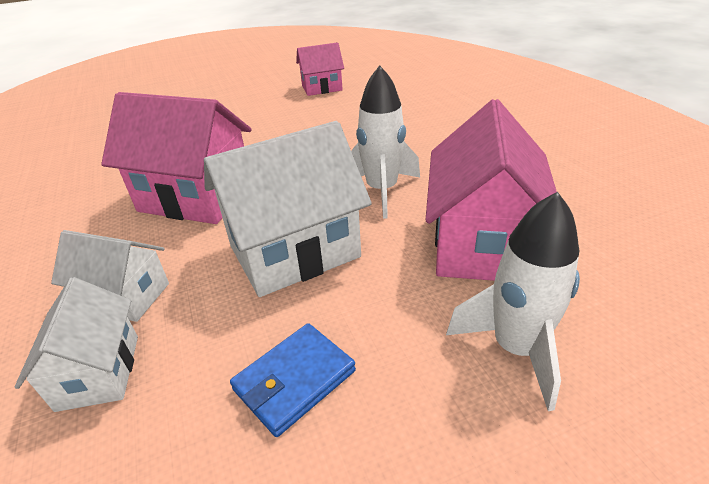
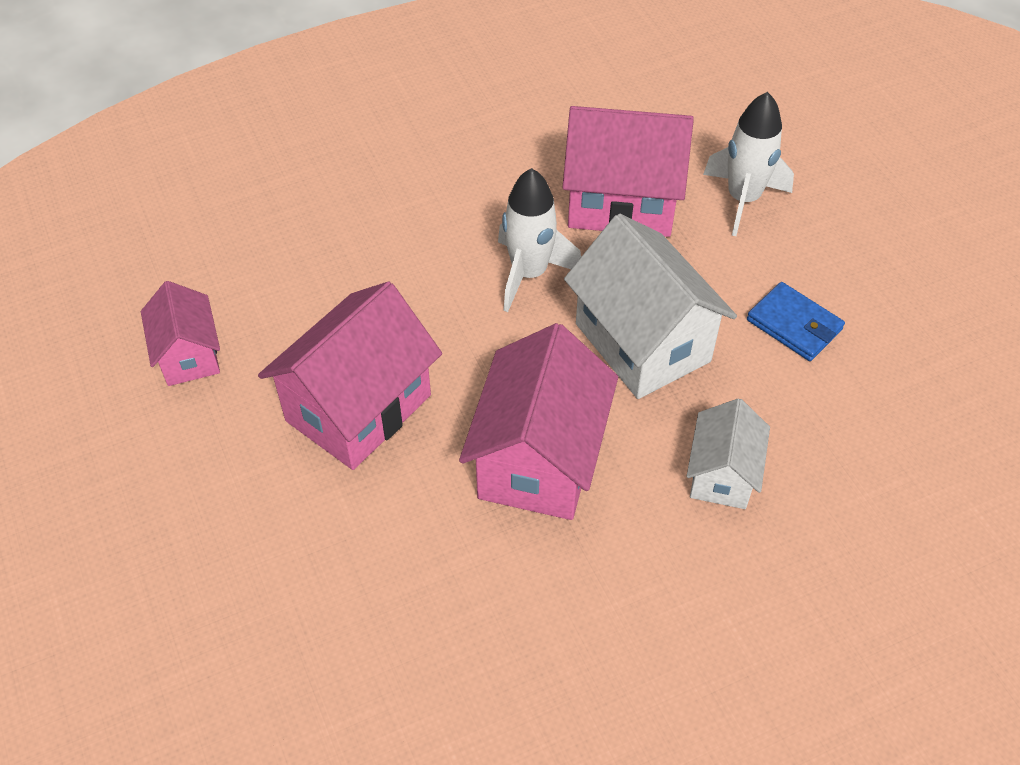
camera: 95 degrees left, 15 degrees up
white house [15,277,138,412] -> none
none -> pink house [258,281,442,470]

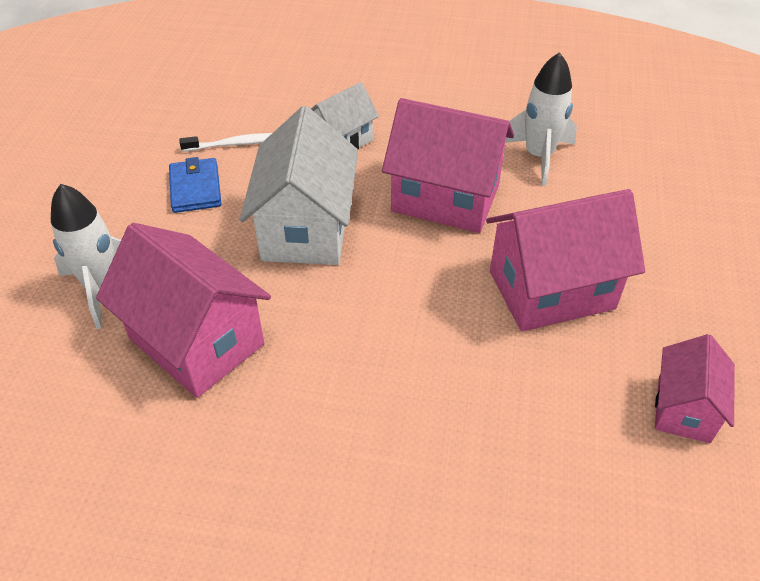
camera: 145 degrees left, 5 degrees down
pink house [459,323,618,520] -> pink house turned 60 degrees clockwise [382,98,514,233]
white rocket [498,168,581,312] -> white rocket moved to [506,52,577,186]
none -> white toothbrush [179,133,272,152]

